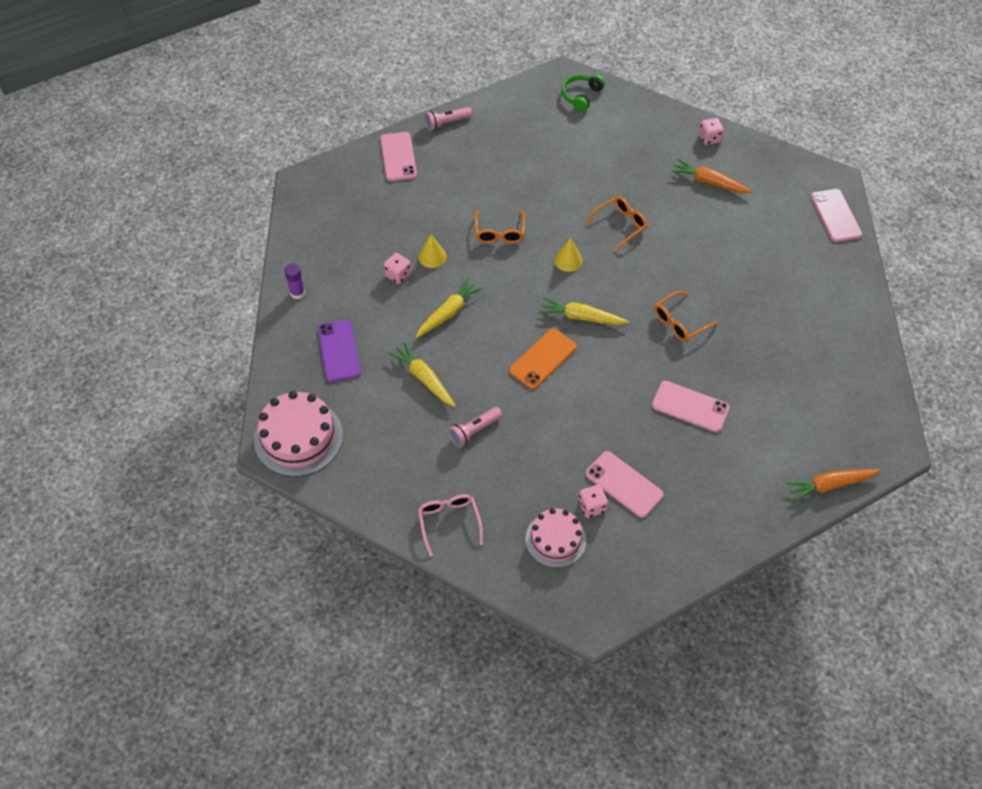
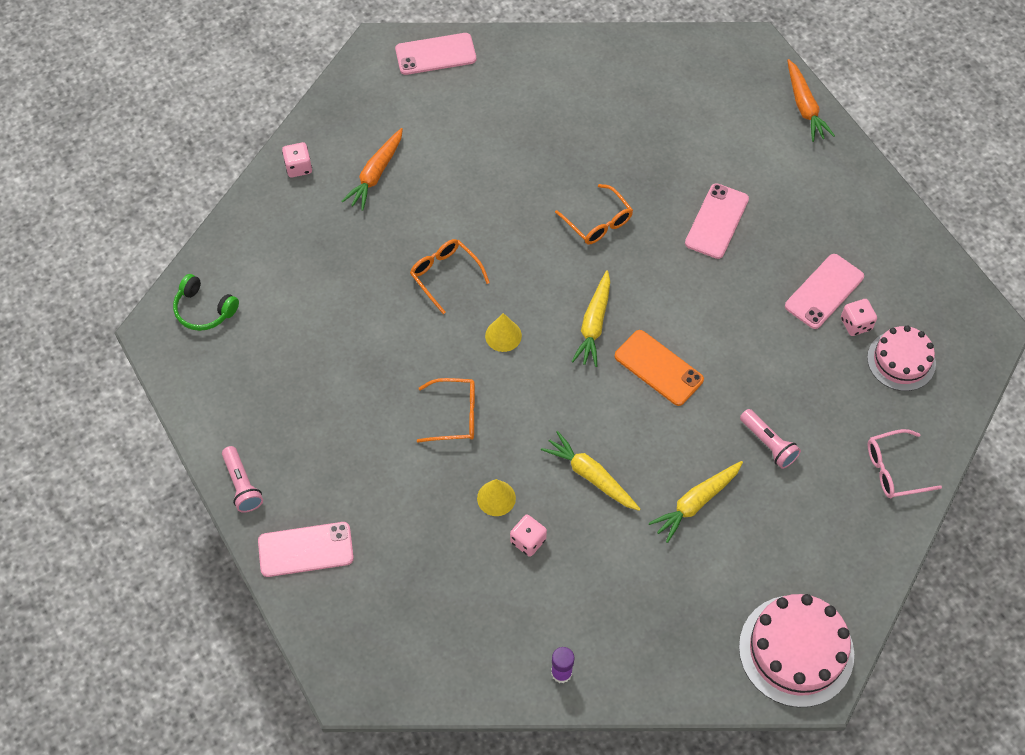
camera: 90 degrees left, 5 degrees up
purple phone [318,320,361,382] -> none

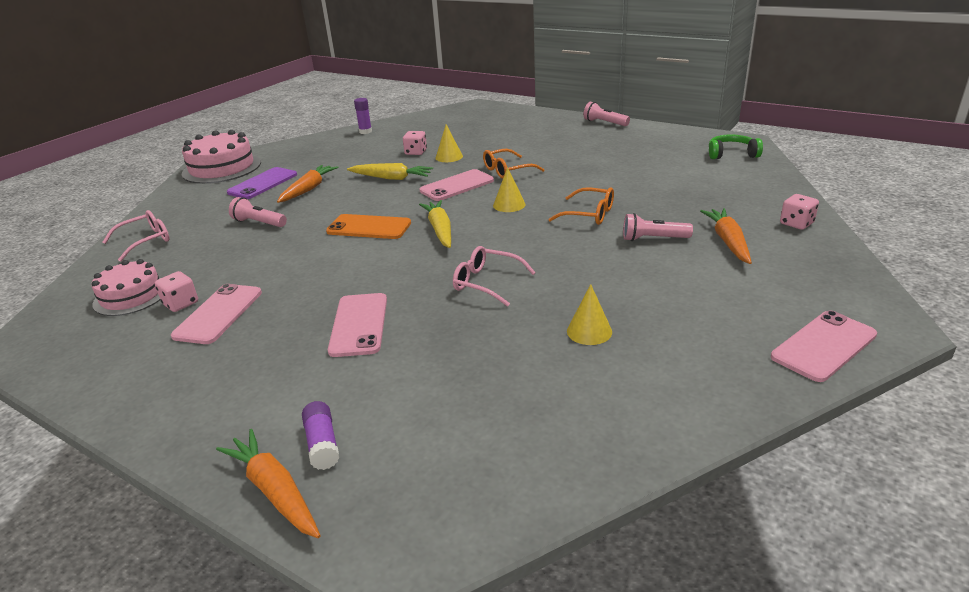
camera: 155 degrees right, 30 degrees down
pink phone [258,522,354,577] -> pink phone moved to [420,169,494,201]
orange glasses [555,184,633,244] -> pink glasses [453,246,536,307]
yellow carrot [649,461,743,543] -> orange carrot [277,165,339,203]
none -> purple phone [227,167,297,199]
none -> purple glue stick [302,401,340,470]
none -> yellow cone [567,284,612,345]
none -> pink flashlight [623,213,693,241]

